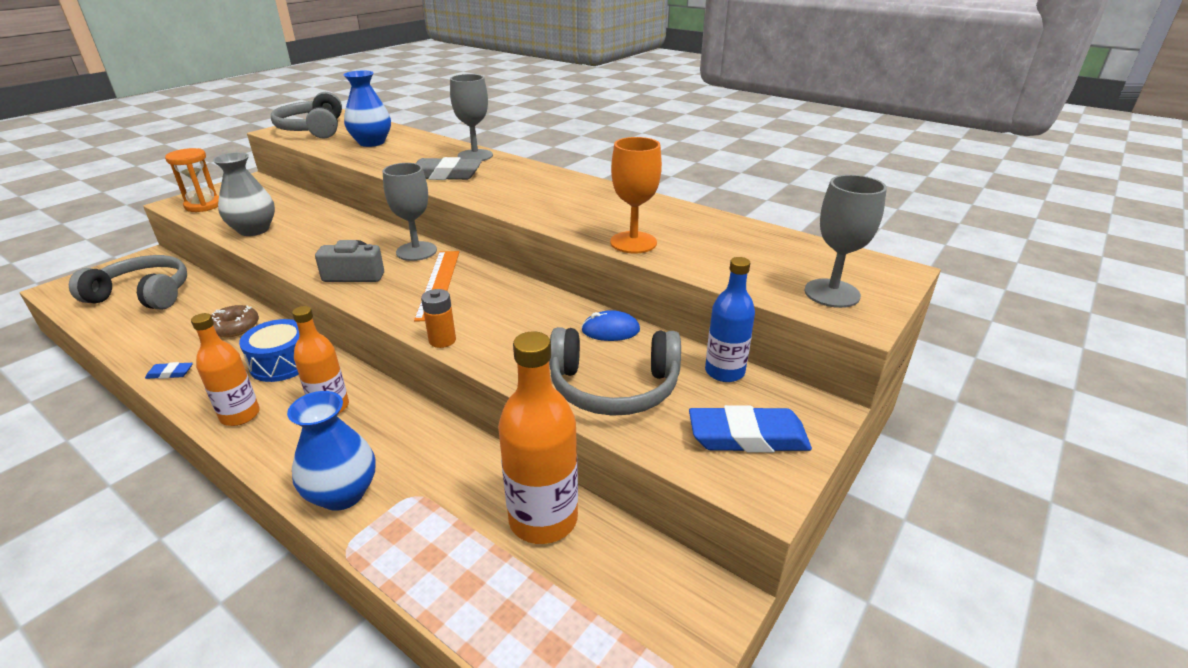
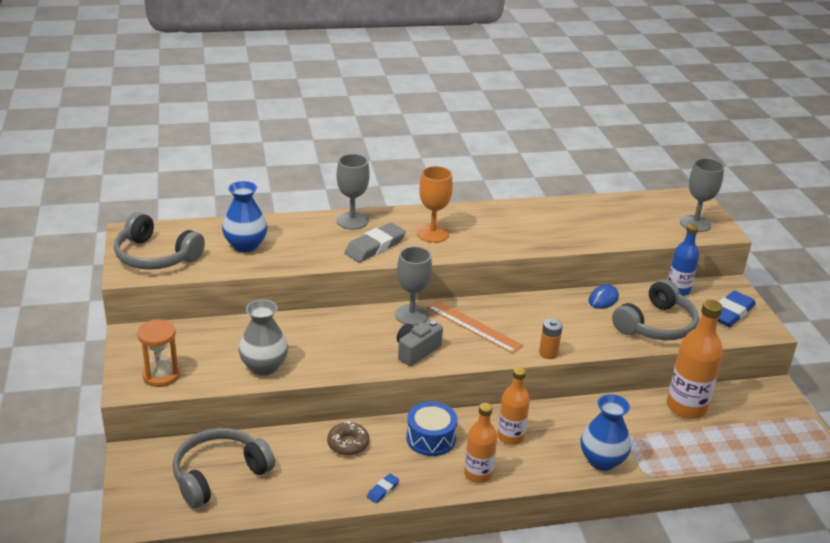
camera: 50 degrees left, 0 degrees up
orange goblet [610,137,662,253] -> orange goblet moved to [417,166,453,243]

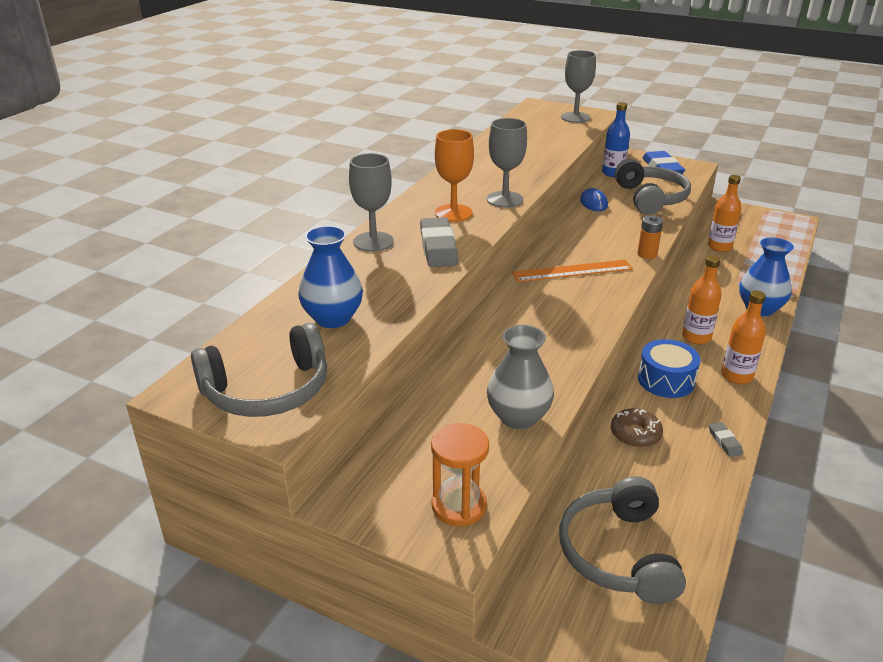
camera: 50 degrees left, 0 degrees up
blue eraser [367,474,399,503] -> grey eraser [709,422,743,457]
grey goblet [395,246,432,326] -> grey goblet moved to [487,118,527,208]
grey camera [397,320,443,366] -> none
orange bottle [667,300,723,419] -> orange bottle [708,175,741,252], size x0.64

